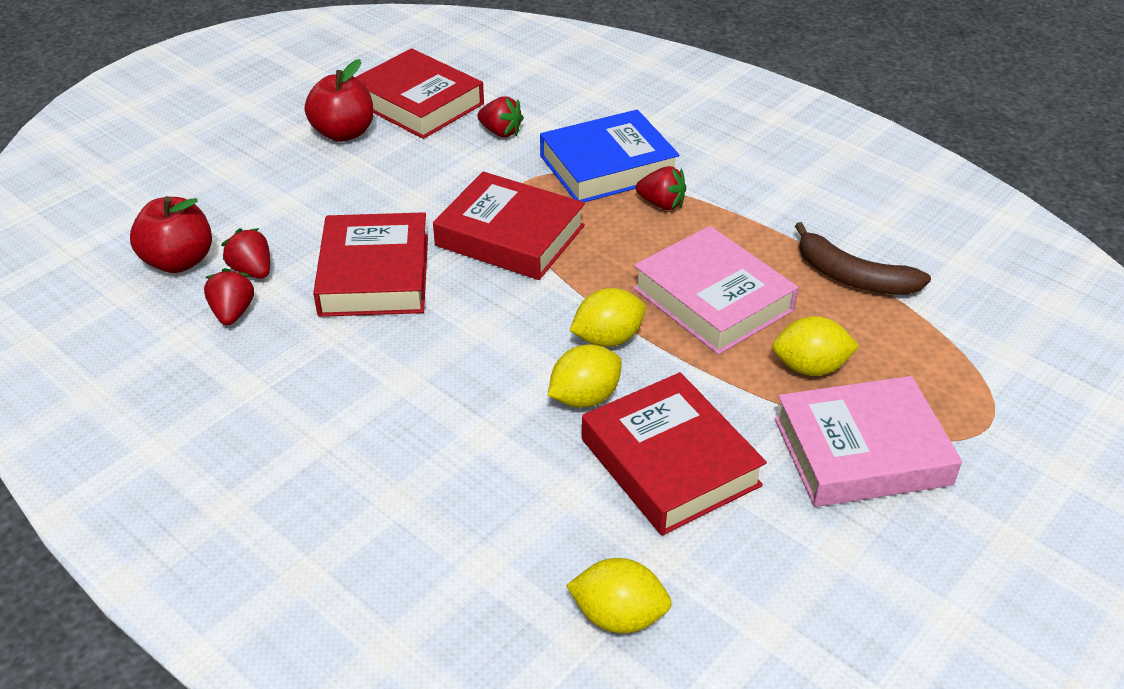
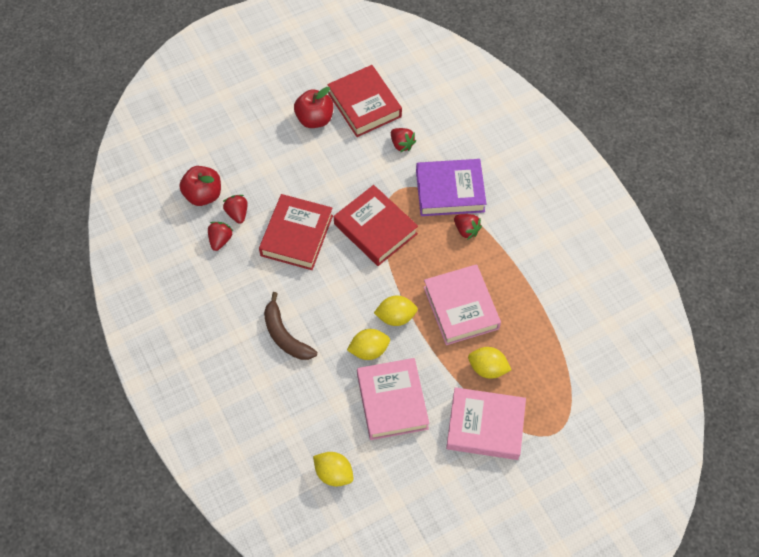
camera: 20 degrees right, 20 degrees up
blue book [540,109,680,202] -> purple book [416,159,487,216]
red book [582,372,767,535] -> pink book [357,358,429,440]
brown banana [795,222,931,295] -> brown banana moved to [264,292,317,360]

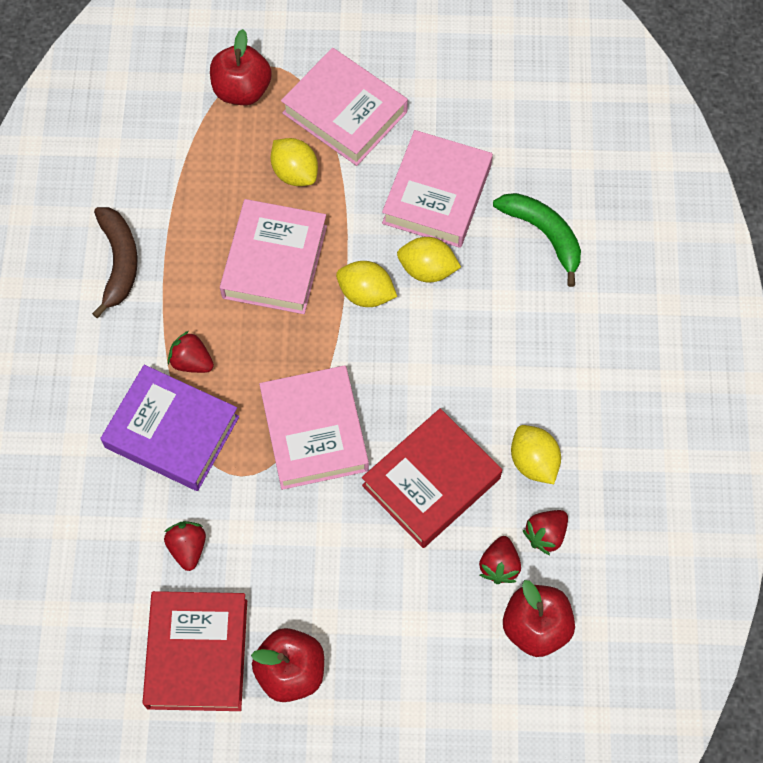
camera: 150 degrees left, 5 degrees up
brown banana [264,292,317,360] -> brown banana moved to [92,207,138,318]
yellow lemon [313,452,354,487] -> yellow lemon moved to [511,425,561,484]
red book [334,185,418,266] -> pink book [259,365,369,490]
red strawberry [454,214,482,240] -> red strawberry turned 45 degrees counterclockwise [168,331,214,373]
none -> red apple [210,29,272,105]
none -> green banana [493,193,581,287]

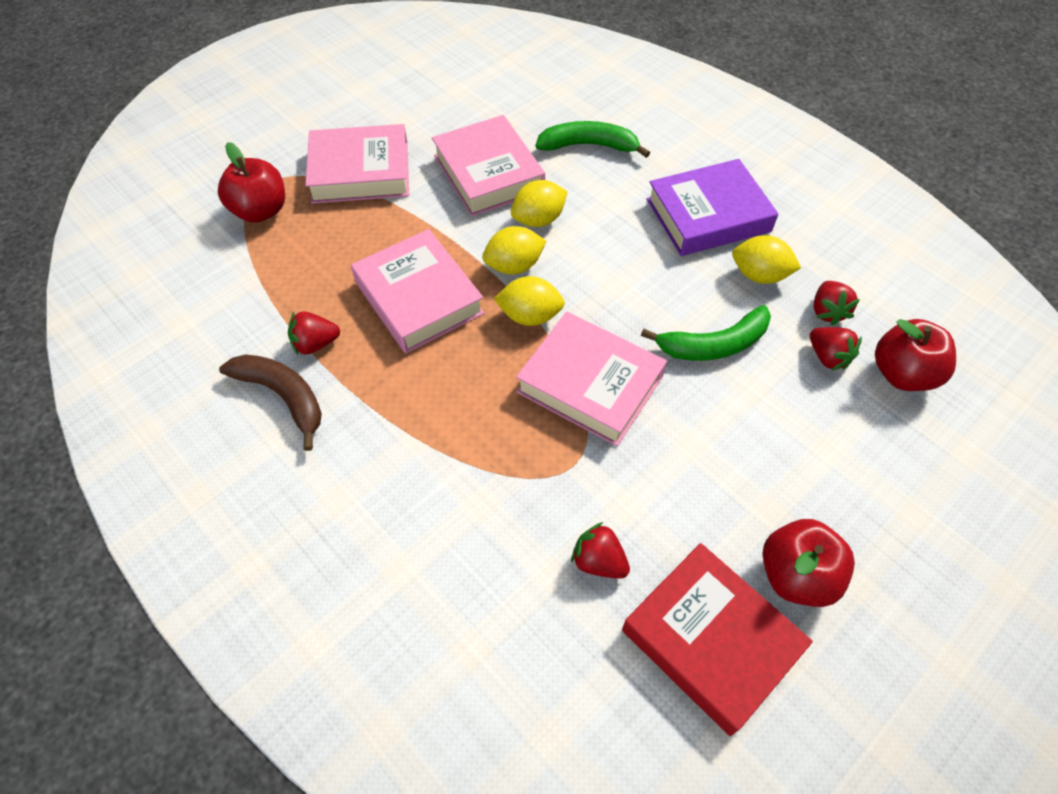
camera: 45 degrees left, 10 degrees down
purple book [100,365,239,491] -> purple book moved to [647,159,778,256]
red strawberry [168,331,214,373] -> red strawberry moved to [288,311,340,355]
yellow lemon [271,138,318,186] -> yellow lemon moved to [494,276,565,326]
red book [362,408,502,548] -> green banana [641,305,771,361]

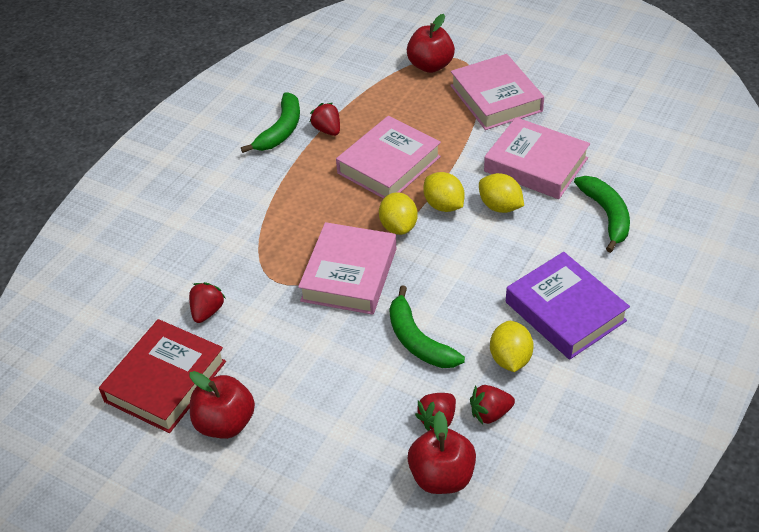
camera: 75 degrees right, 10 degrees down
brown banana [219,354,322,451] -> green banana [241,92,300,153]
pink book [432,115,545,216] -> pink book turned 75 degrees clockwise [484,117,590,199]

